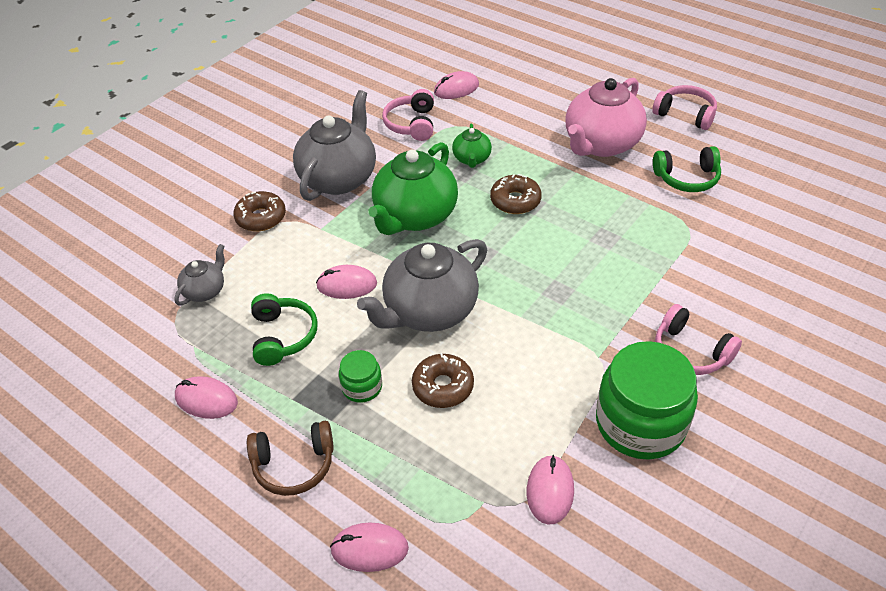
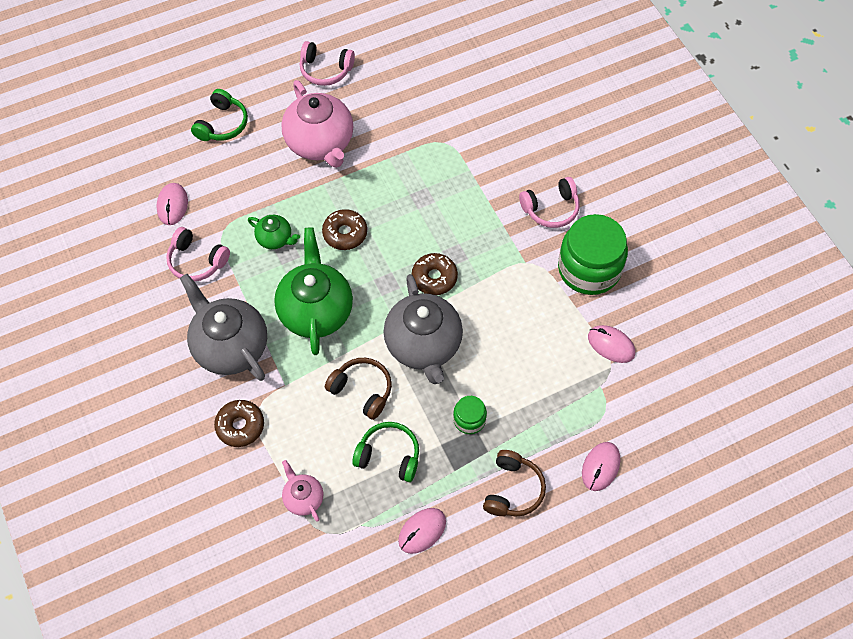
camera: 65 degrees left, 15 degrees up
grey teapot [174,244,225,305] -> pink teapot [282,460,323,522]
pink mouse [316,265,377,299] -> brown headphones [325,358,392,420]
green teapot [368,142,458,235] -> green teapot turned 150 degrees counterclockwise [274,227,353,355]
brown donut [412,353,474,408] -> brown donut moved to [412,253,458,295]
pink headphones [652,85,717,130] -> pink headphones turned 135 degrees counterclockwise [300,41,355,86]
green headphones [653,146,721,192] -> green headphones moved to [191,89,248,141]

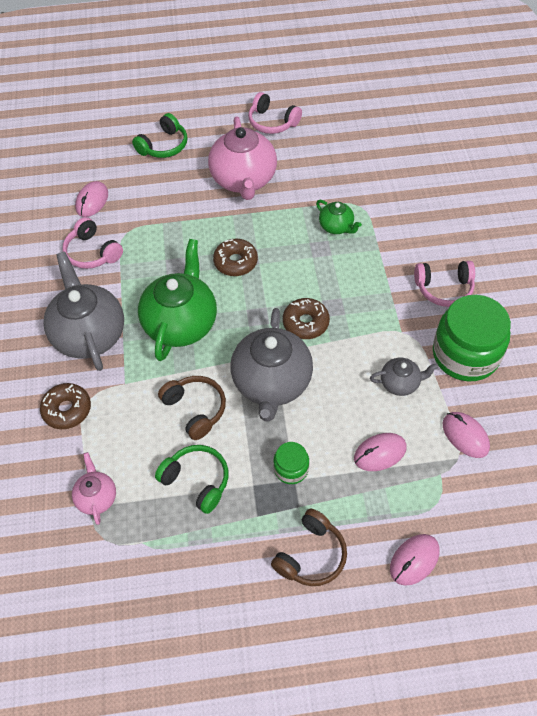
camera: 20 degrees right, 5 degrees down
green teapot [248,215,300,249] -> green teapot moved to [316,200,362,234]
pink mouse [398,508,446,554] -> pink mouse moved to [354,433,407,471]
none -> grey teapot [370,358,439,396]

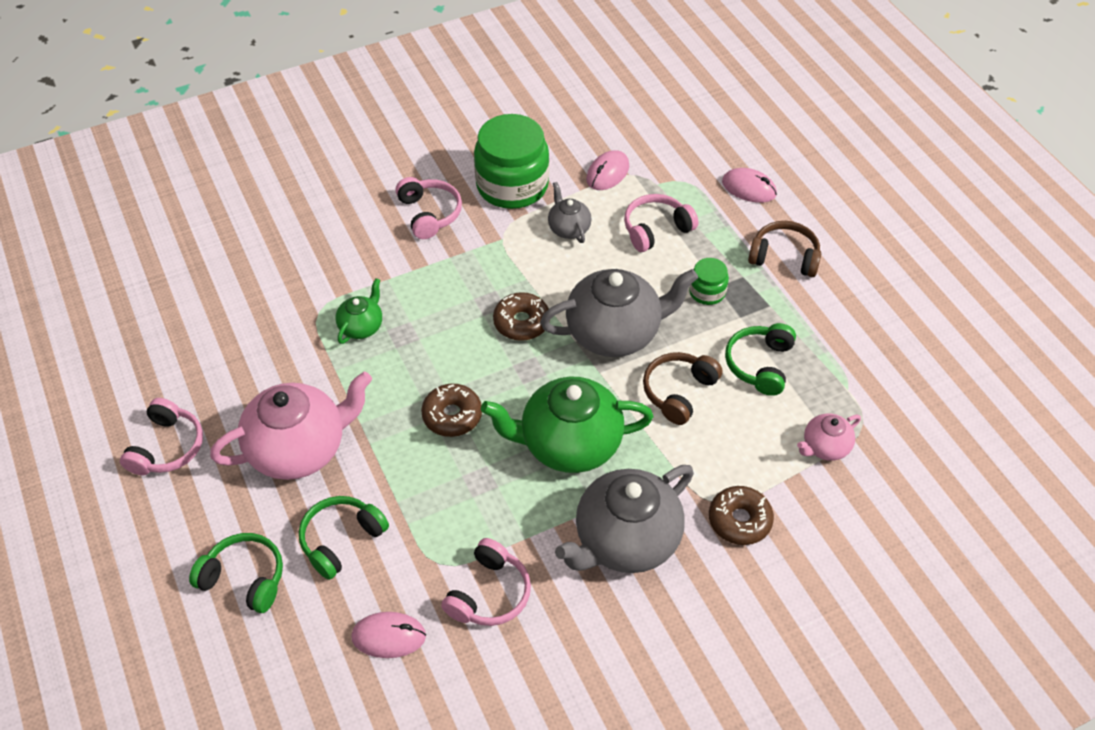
camera: 110 degrees left, 5 degrees down
pink mouse [354,433,407,471] -> pink headphones [624,194,698,252]
none -> green headphones [299,496,389,580]

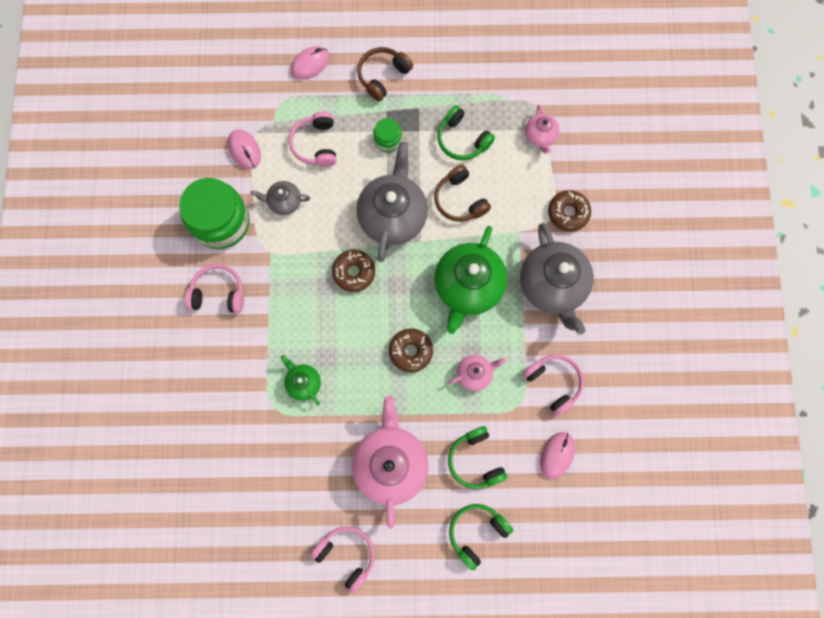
camera: 65 degrees left, 25 degrees up
none -> pink teapot [449,355,506,391]

